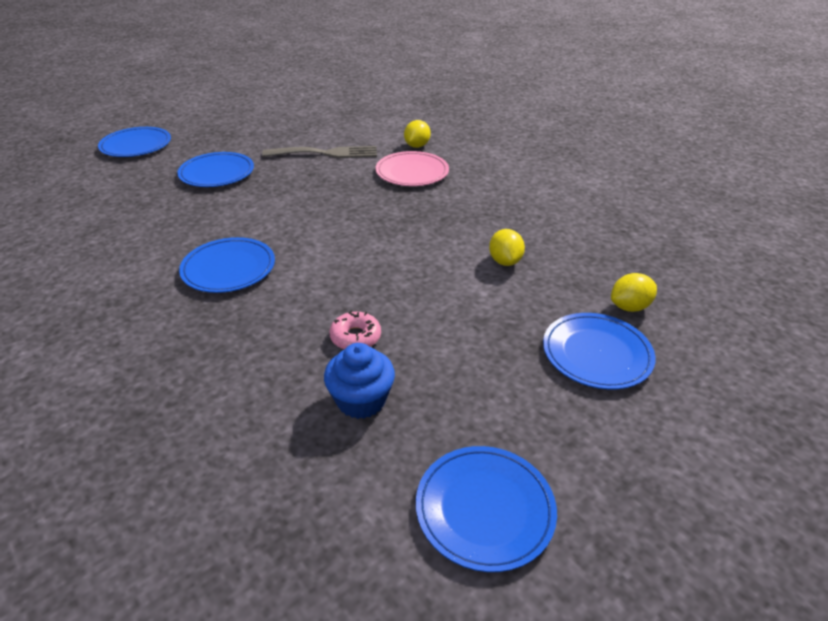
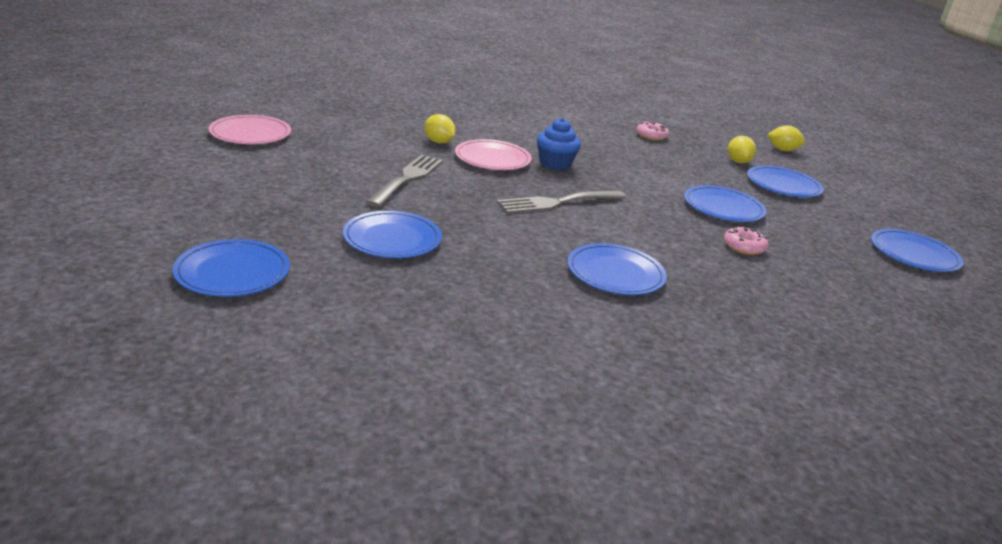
camera: 70 degrees left, 10 degrees down
blue cupcake [324,343,395,419] -> blue cupcake moved to [537,118,581,170]
yellow lemon [489,229,525,266] -> yellow lemon moved to [767,125,805,151]
none -> pink plate [209,115,291,144]
none -> grey fork [497,191,626,214]
none -> pink donut [636,121,669,140]
none -> blue plate [684,185,766,222]

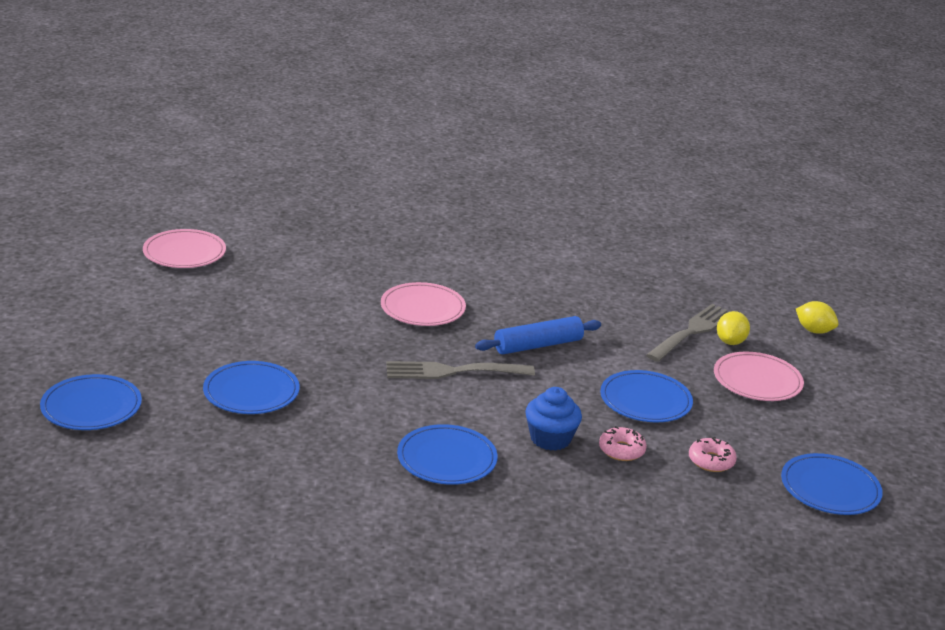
camera: 20 degrees right, 0 degrees up
grey fork [366,155,443,207] -> grey fork moved to [646,304,731,362]
yellow lemon [424,114,455,143] -> none
blue cupcake [537,118,581,170] -> blue cupcake moved to [525,387,582,451]
pink donut [636,121,669,140] -> pink donut moved to [689,437,737,472]
blue plate [747,166,824,197] -> pink plate [714,352,804,401]
none -> blue rolling pin [475,316,601,355]

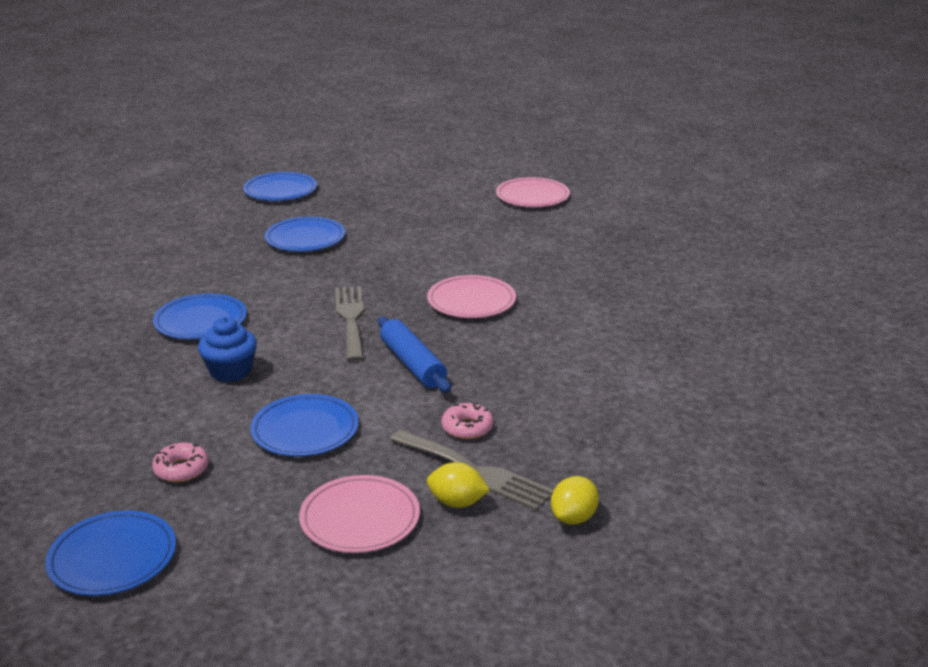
camera: 90 degrees right, 0 degrees up
pink donut [599,426,647,461] -> pink donut moved to [442,402,493,439]
yellow lemon [796,301,839,334] -> yellow lemon moved to [551,476,599,525]

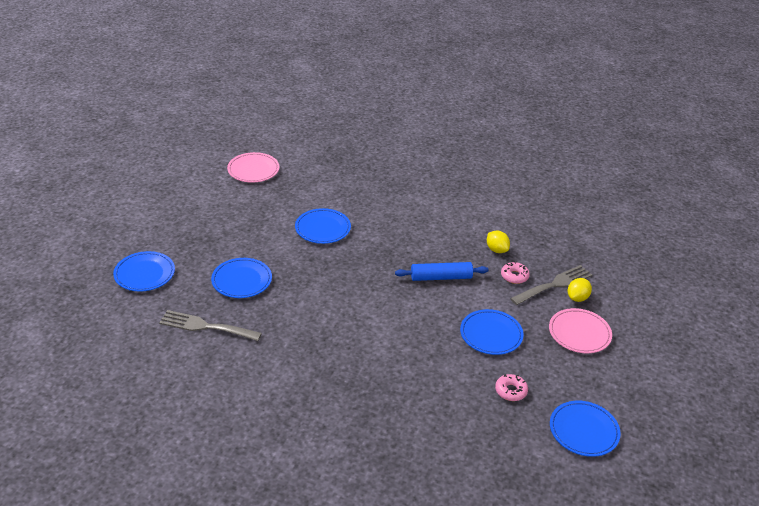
camera: 70 degrees left, 10 degrees up
blue plate [153,294,247,339] -> blue plate moved to [295,208,351,244]
blue cupcake [198,317,257,382] -> none
grey fork [335,286,364,362] -> grey fork moved to [159,310,262,341]
pink plate [427,275,516,318] -> none
yellow lemon [551,476,599,525] -> yellow lemon moved to [487,231,510,253]

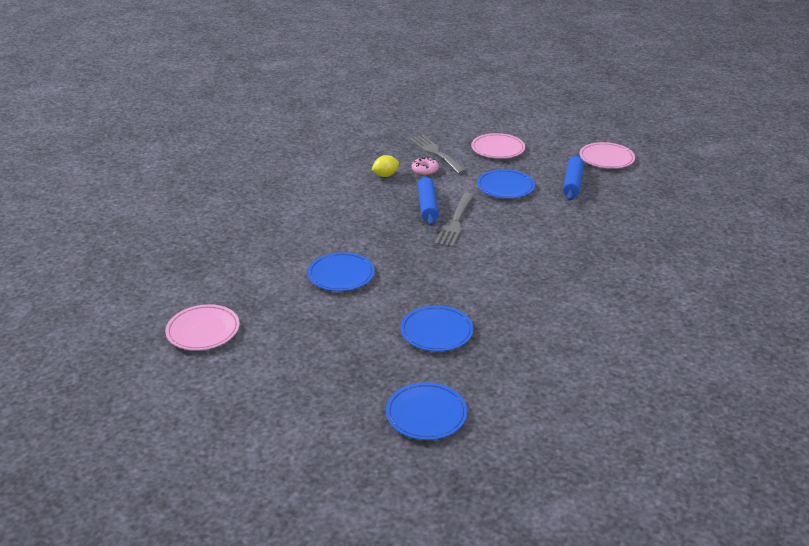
camera: 85 degrees left, 5 degrees down
grey fork [159,310,262,341] -> grey fork moved to [435,193,474,247]
pink donut [495,374,528,401] -> blue rolling pin [563,154,584,200]
blue plate [550,401,621,457] -> pink plate [580,142,635,169]
yellow lemon [568,278,592,302] -> none

